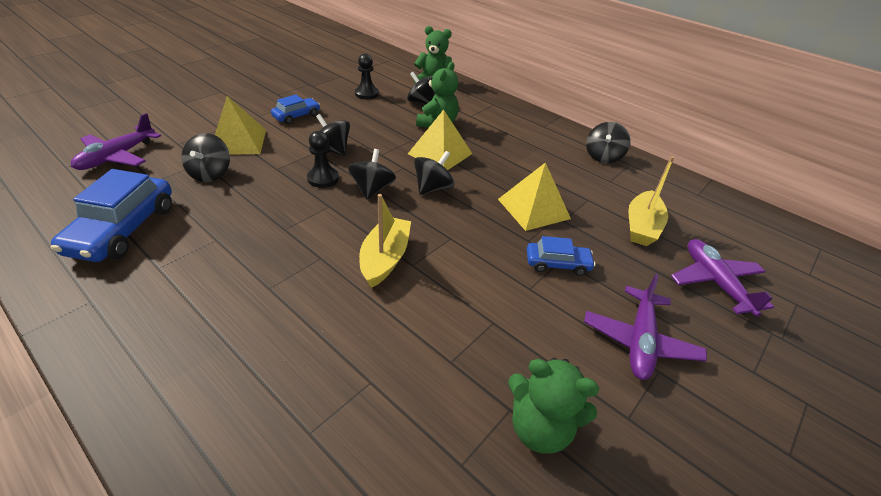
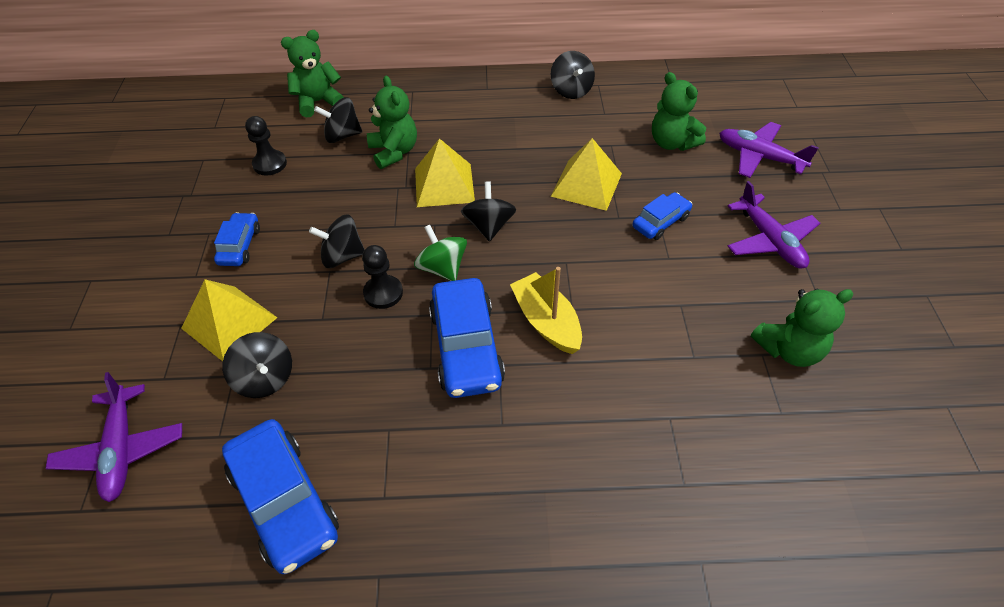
camera: 40 degrees left, 10 degrees up
black spinning top [348,149,396,199] -> green spinning top [414,225,467,281]
yellow boat [628,156,675,246] -> green teddy bear [652,72,706,151]
none -> blue car [429,278,505,398]

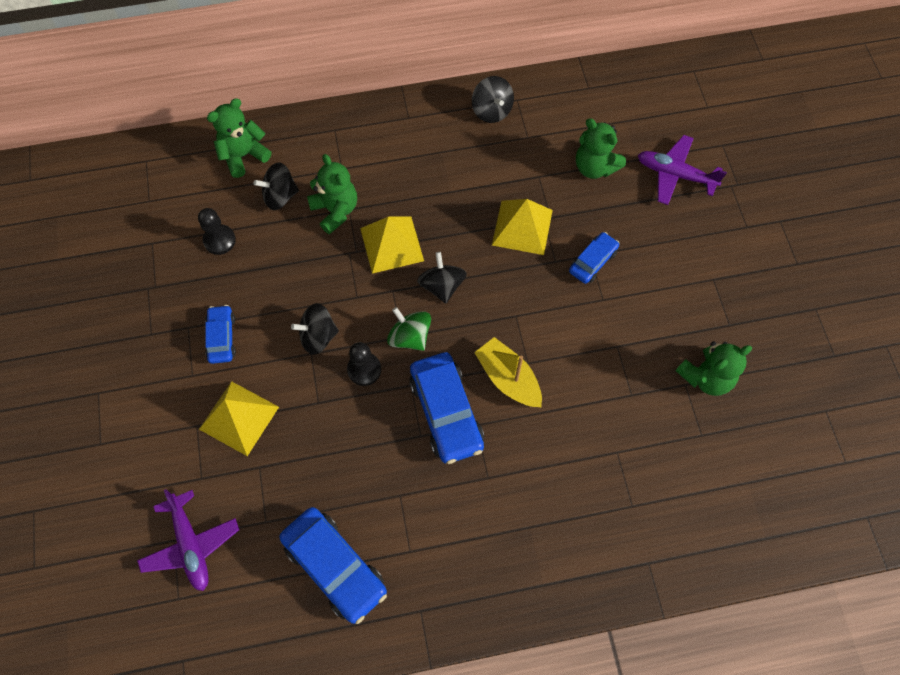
camera: 10 degrees left, 15 degrees up
black spinning top [222,332,292,398] -> none
purple plane [728,181,820,269] -> none

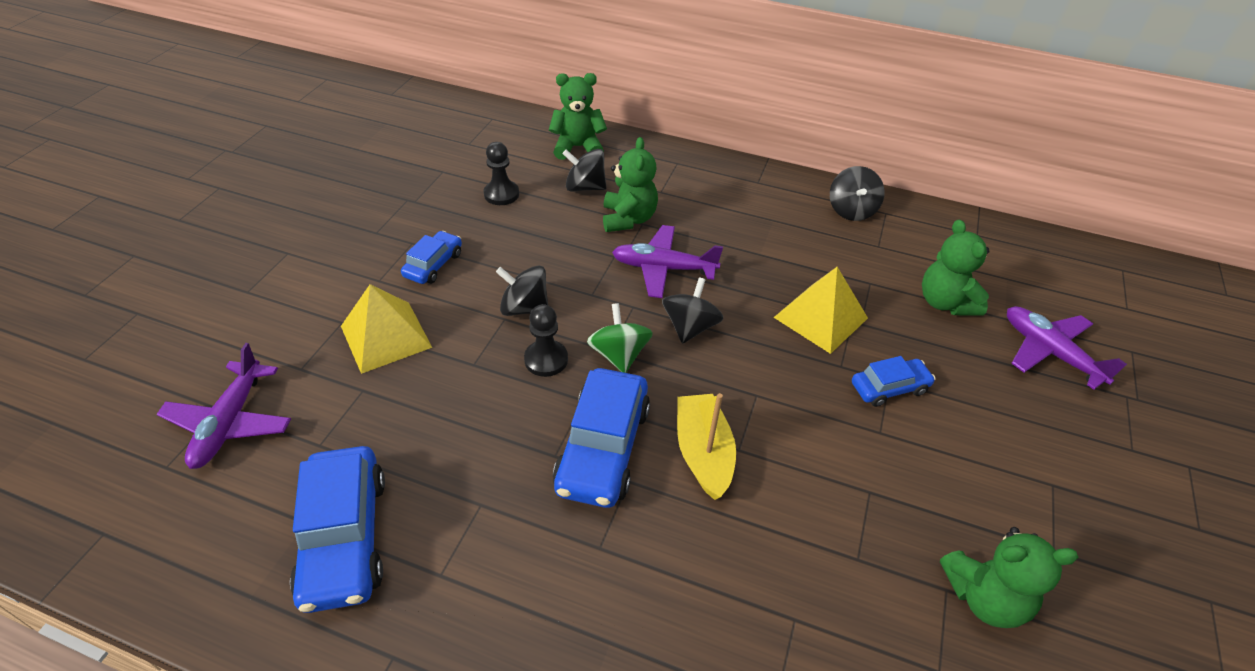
camera: 30 degrees right, 20 degrees down
yellow pyramid [360,216,424,274] -> purple plane [612,225,723,298]

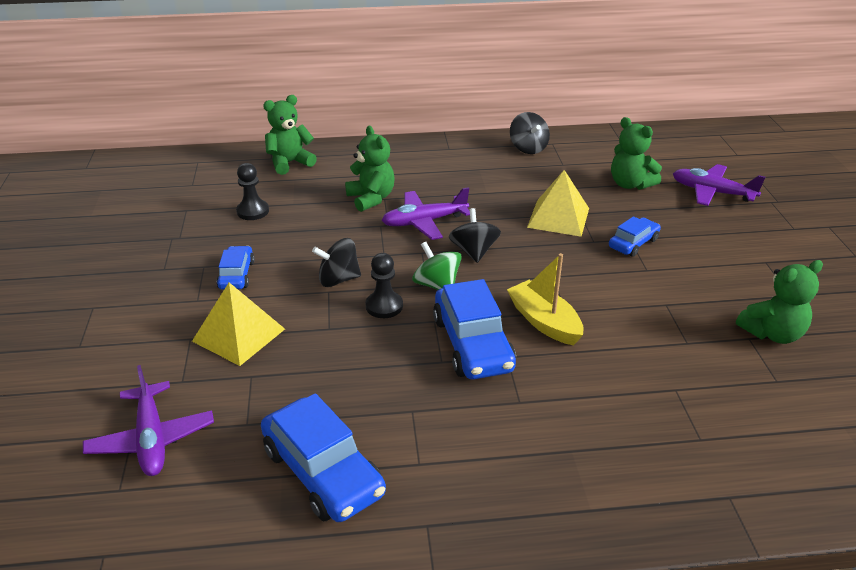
camera: 25 degrees left, 10 degrees down
black spinning top [562,149,606,192] -> none

